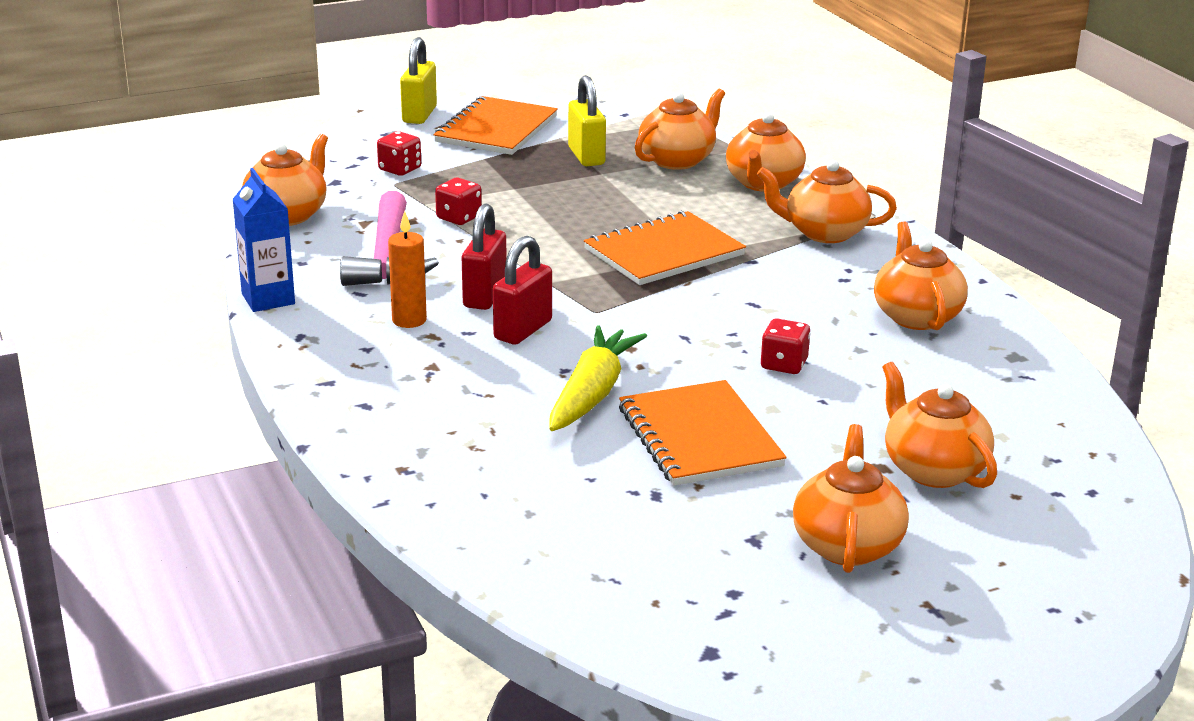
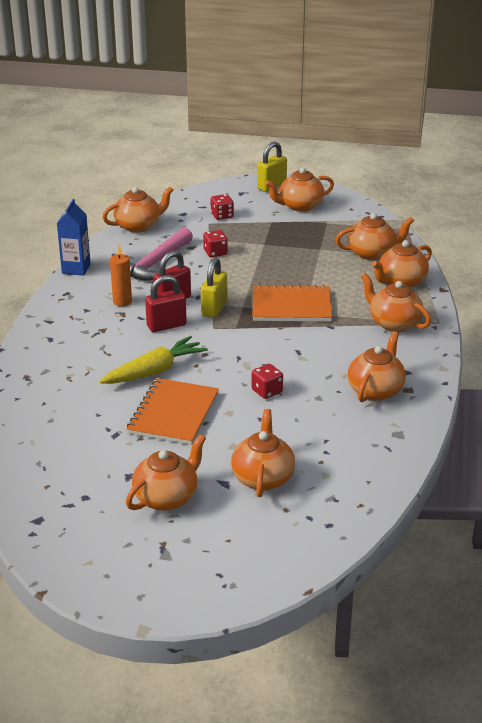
camera: 35 degrees right, 5 degrees up
orange notebook [434,96,558,155] -> orange teapot [265,167,334,212]
yellow padlock [568,75,606,166] -> yellow padlock moved to [201,258,227,318]

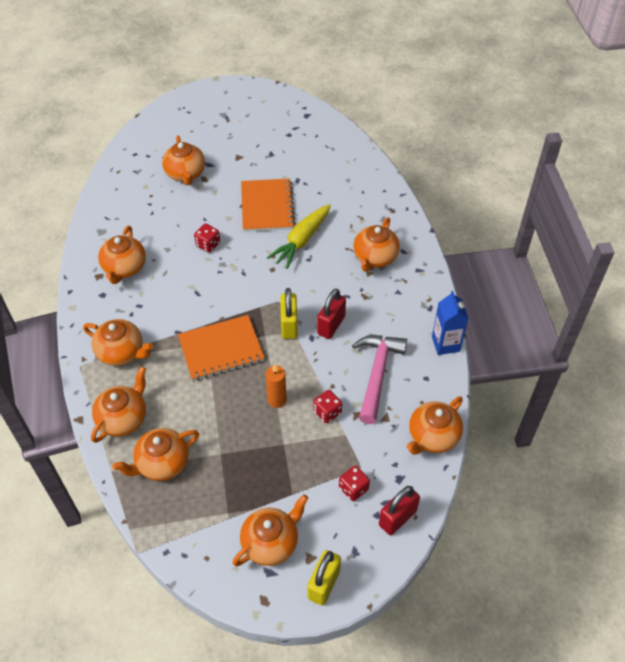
camera: 160 degrees right, 20 degrees up
orange candle [110,243,132,307] -> orange candle moved to [266,364,287,408]
orange teapot [126,435,206,511] -> orange teapot moved to [353,217,400,272]
red padlock [145,275,187,332] -> red padlock moved to [379,486,420,535]

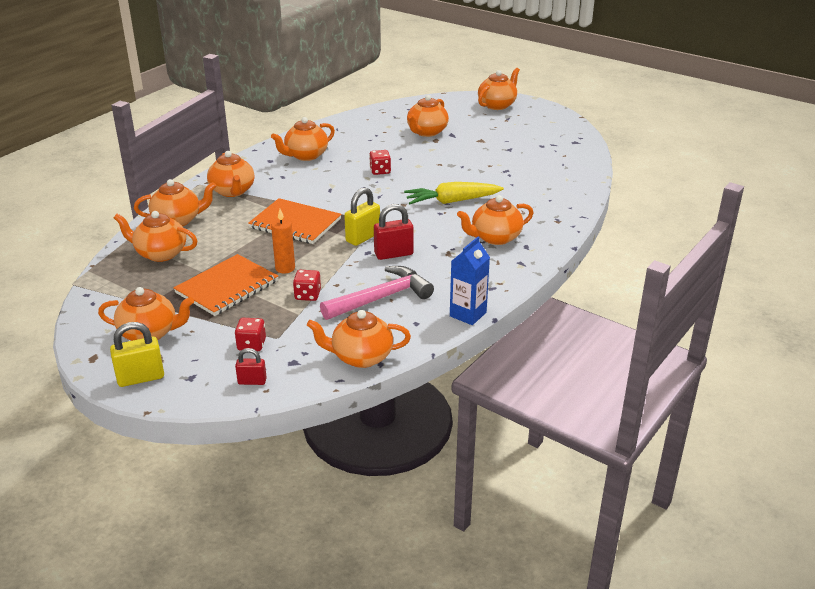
camera: 45 degrees right, 20 degrees down
orange notebook [241,179,295,232] -> orange notebook moved to [174,254,278,316]
red padlock [379,486,420,535] -> red padlock [235,348,267,385], size x0.61
none -> orange teapot [478,68,520,110]

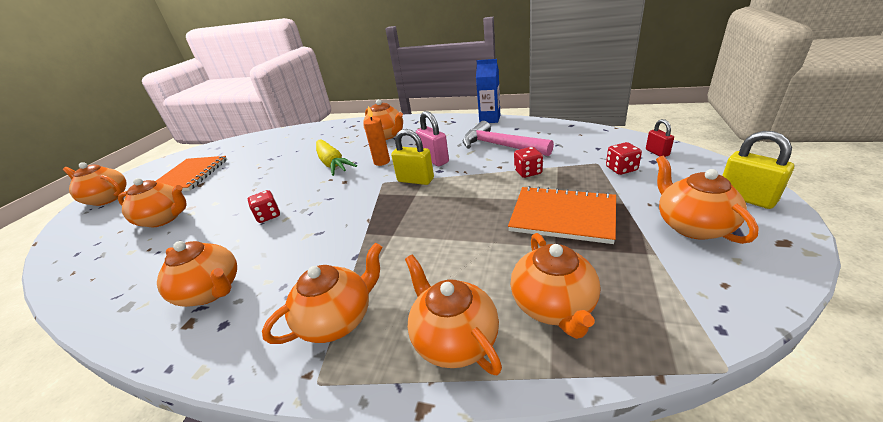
camera: 105 degrees left, 0 degrees up
orange notebook [248,198,341,244] -> orange notebook moved to [155,156,227,191]
orange candle [271,209,295,274] -> orange candle moved to [363,106,390,166]
orange teapot [307,310,411,368] -> none
red padlock [374,204,414,260] -> pink padlock [416,111,449,166]

